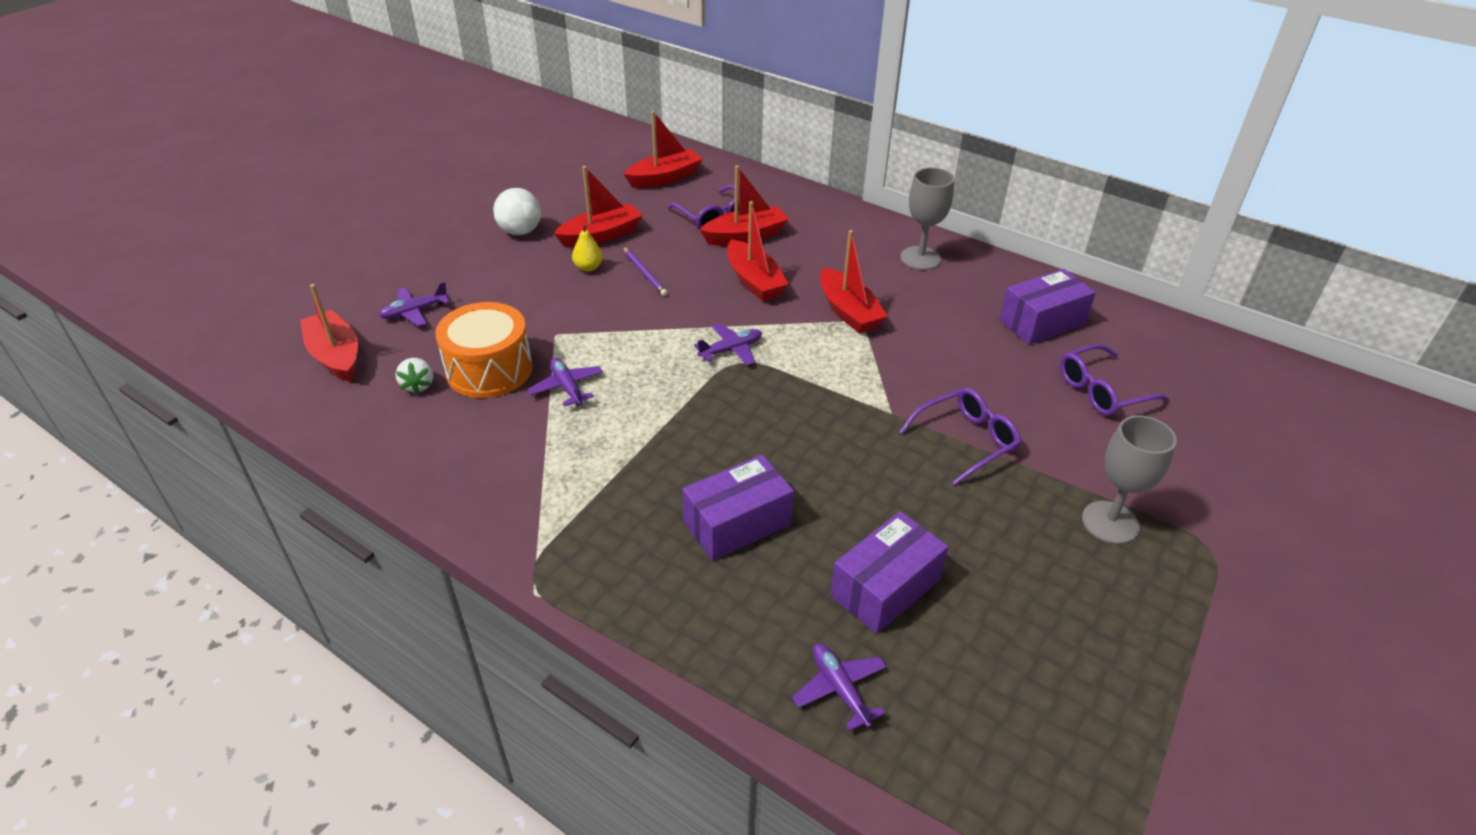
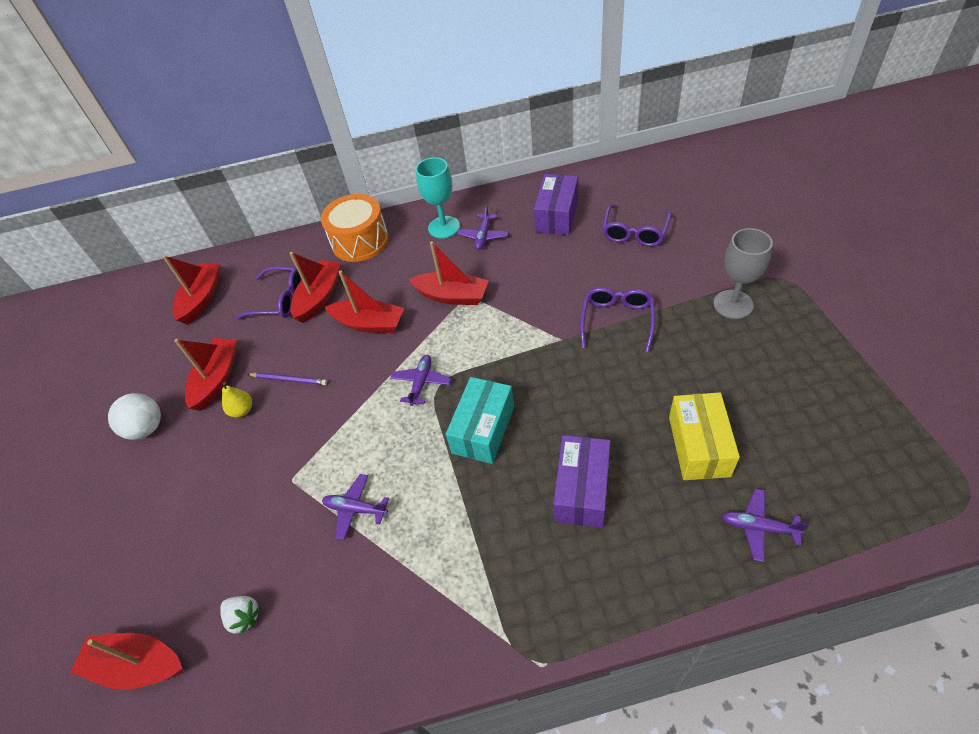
camera: 40 degrees left, 10 degrees up
purple plane [379,282,450,327] -> purple plane moved to [457,205,509,250]
orange drum [435,302,533,398] -> orange drum moved to [321,194,389,262]
purple box [830,511,949,634] -> yellow box [669,392,740,480]
grey goblet [900,168,954,270] -> turquoise goblet [416,157,460,238]
none -> turquoise box [446,377,514,464]

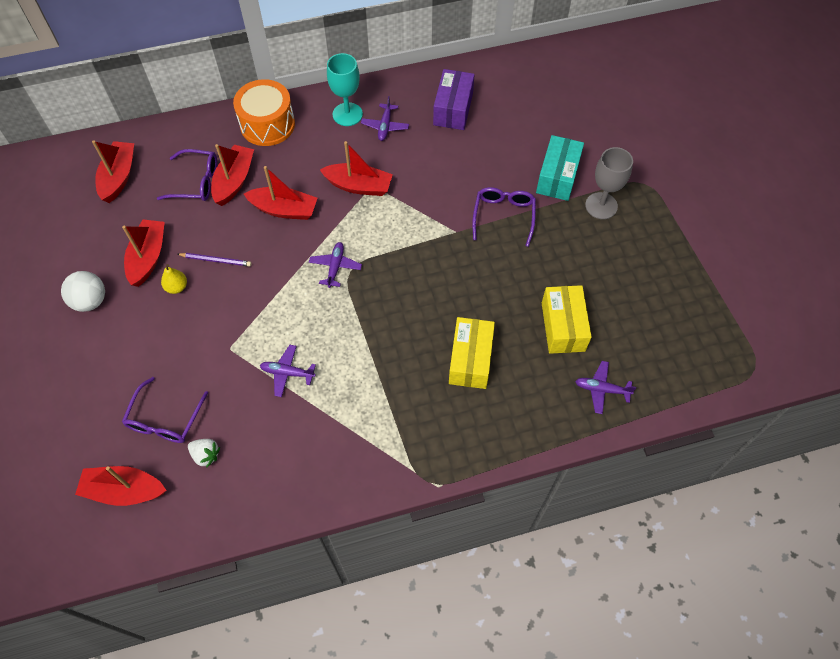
camera: 10 degrees left, 10 degrees up
turquoise box [446,377,514,464] -> turquoise box moved to [536,135,584,201]
purple box [553,435,611,528] -> yellow box [449,317,495,389]
purple glasses [602,204,671,247] -> purple glasses moved to [122,377,208,443]

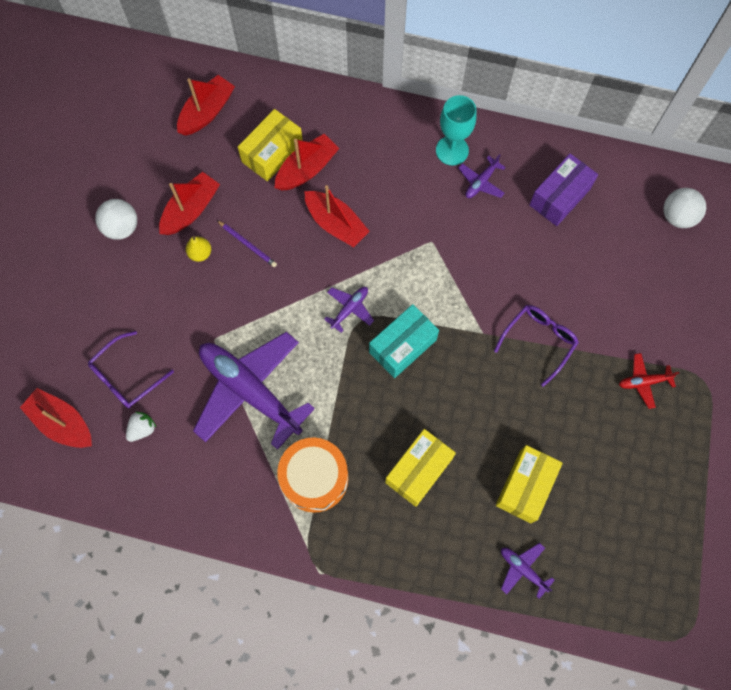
camera: 30 degrees right, 10 degrees up
purple glasses [157,149,217,201] -> yellow box [238,109,303,181]
white strawberry [188,439,220,468] -> white strawberry turned 105 degrees counterclockwise [126,412,157,442]
orange drum [233,79,295,146] -> orange drum moved to [277,438,348,513]
purple plane [260,345,316,397] -> purple plane [193,332,315,450], size x2.35
red boat [320,141,393,196] -> none
turquoise box [536,135,584,201] -> turquoise box moved to [369,304,439,378]
grey goblet [585,147,633,219] -> red plane [619,353,679,409]
none -> white ball [664,188,706,228]

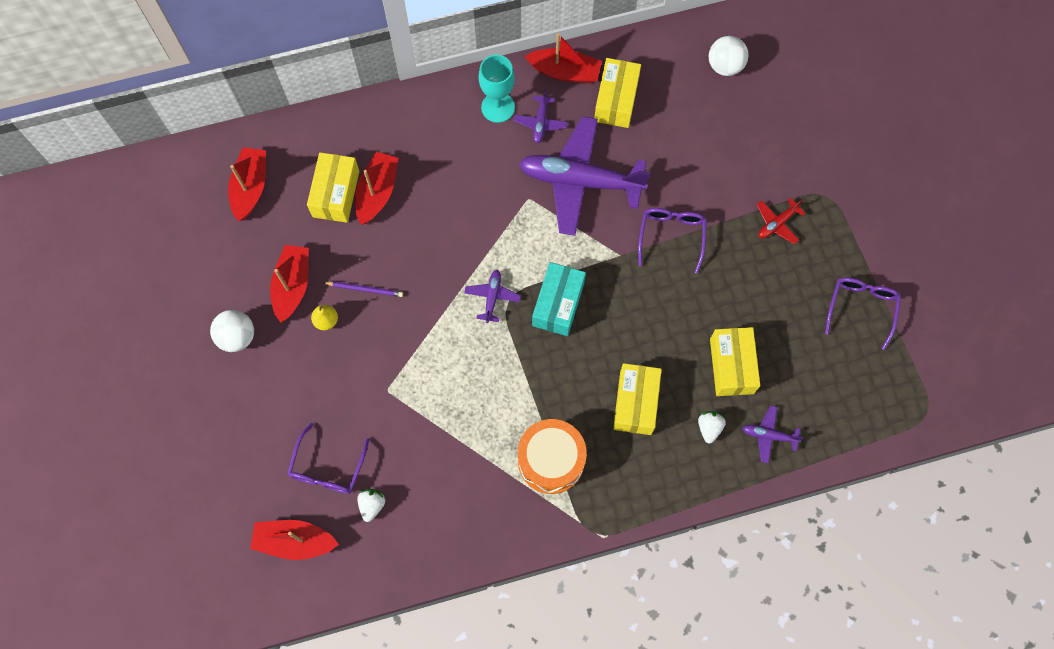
camera: 30 degrees left, 0 degrees up
purple plane [193,332,315,450] -> purple plane moved to [519,116,651,236]
red boat [305,185,370,247] -> red boat moved to [525,33,602,83]
purple box [529,153,598,226] -> yellow box [594,58,641,128]
none -> white strawberry [698,411,726,443]
none -> purple glasses [825,277,901,350]

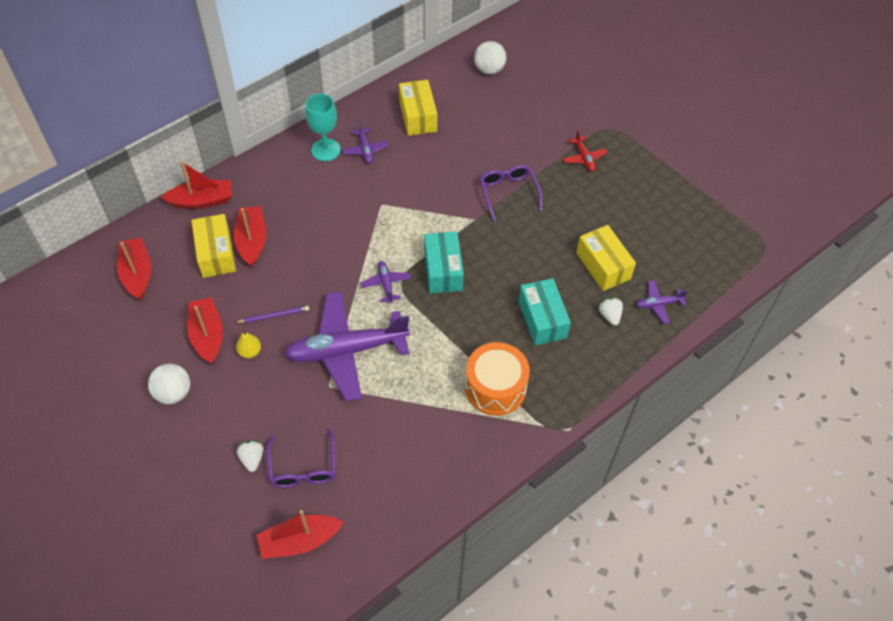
camera: 25 degrees left, 15 degrees down
white strawberry [357,489,385,522] -> white strawberry moved to [237,441,264,472]
purple plane [519,116,651,236] -> purple plane moved to [284,292,410,401]
red boat [525,33,602,83] -> red boat moved to [161,161,232,209]
yellow box [613,363,662,435] -> turquoise box [518,278,571,345]
red plane [757,198,806,244] -> red plane turned 45 degrees counterclockwise [563,130,608,172]
purple glasses [825,277,901,350] -> none

